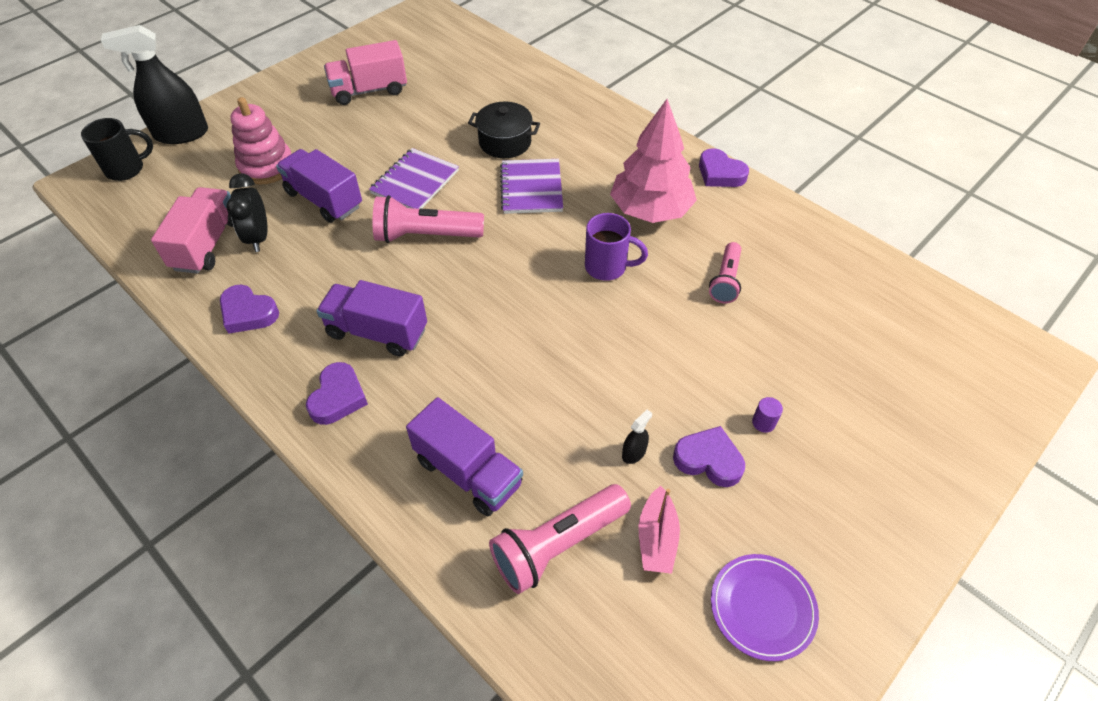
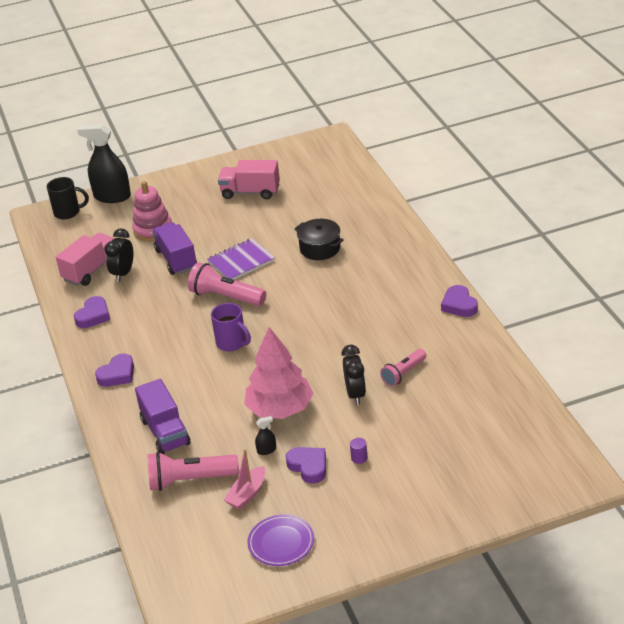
camera: 30 degrees right, 15 degrees down
purple heart [220,285,279,334] -> purple heart turned 120 degrees counterclockwise [74,296,110,328]
purple truck [317,280,427,357] -> none
purple notebook [500,159,563,214] -> none
purple mug [585,213,648,281] -> purple mug moved to [211,303,251,351]
pink tree [610,99,697,223] -> pink tree moved to [244,327,314,419]
none -> black clock [342,345,366,405]

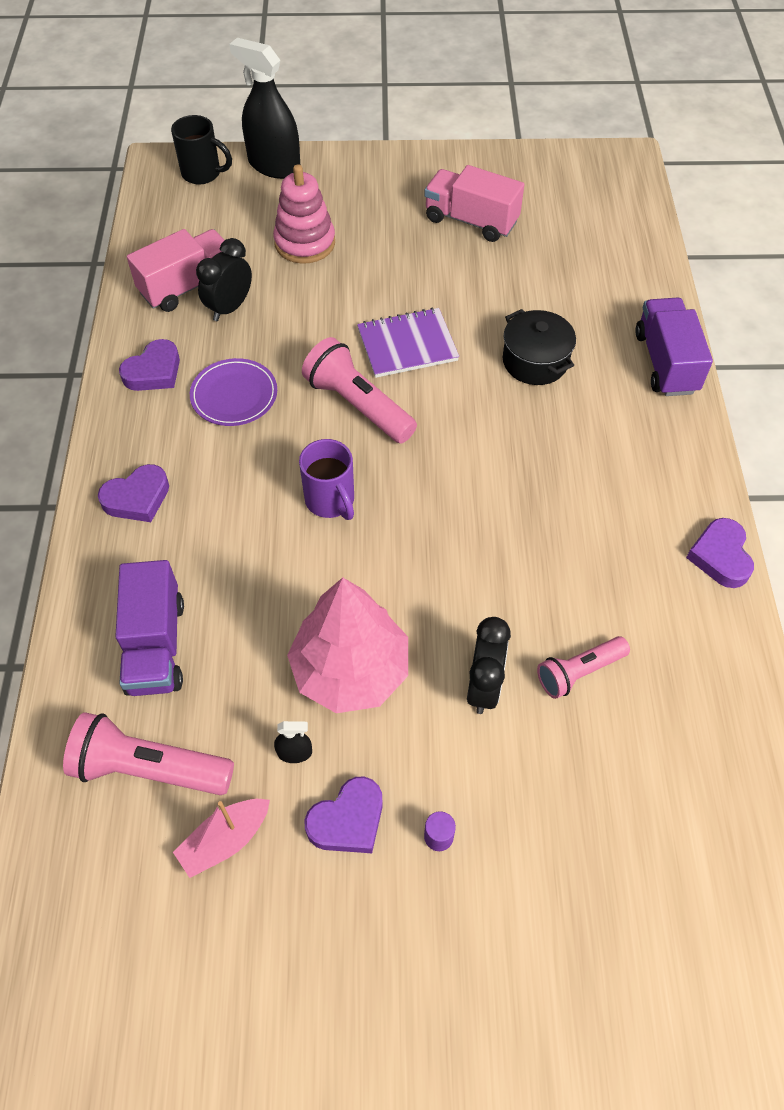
camera: 15 degrees right, 20 degrees up
purple truck [152,222,197,275] -> purple truck moved to [635,298,713,396]
purple plate [247,514,314,566] -> purple plate moved to [190,358,277,426]
purple heart [286,447,326,484] -> purple heart turned 75 degrees clockwise [305,777,383,853]

